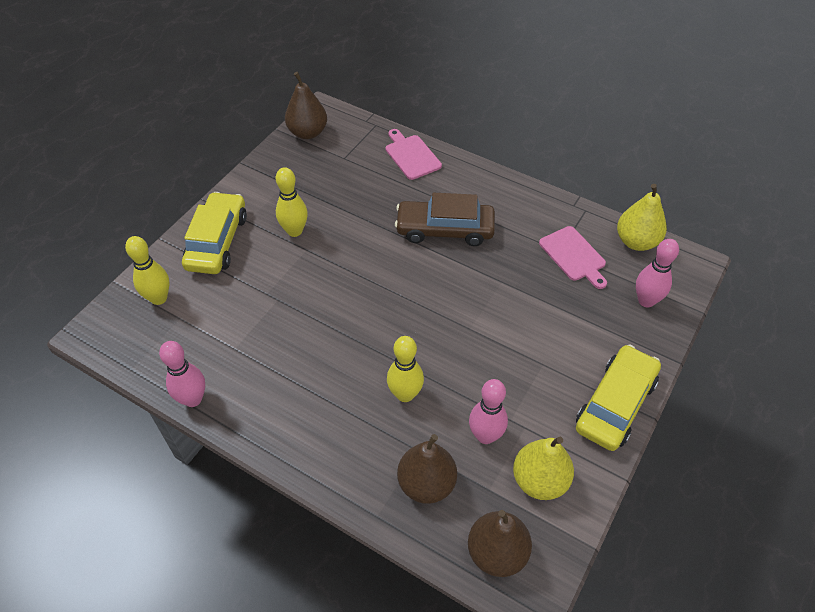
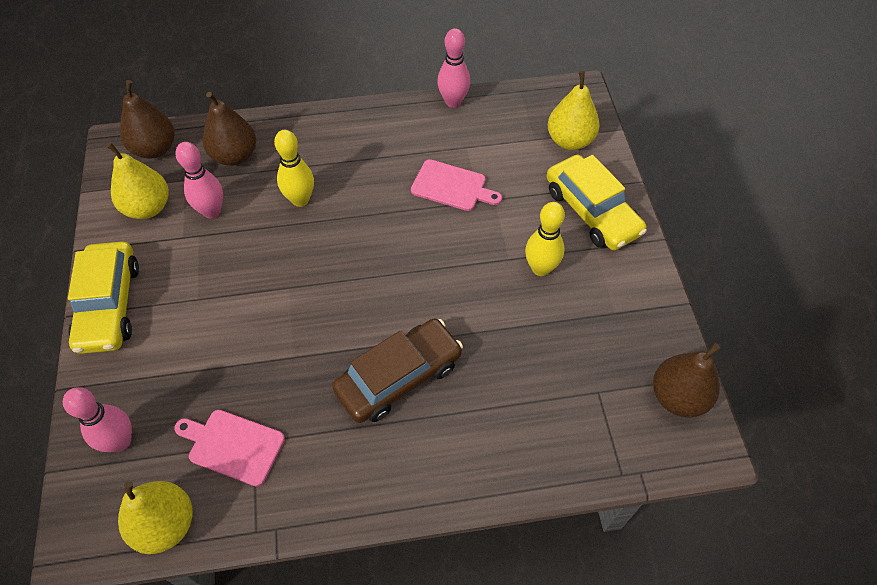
camera: 140 degrees right, 5 degrees up
yellow bowling pin [125,236,170,305] -> yellow pear [548,71,600,150]
pink cutting board [386,129,442,180] -> pink cutting board moved to [411,159,502,211]

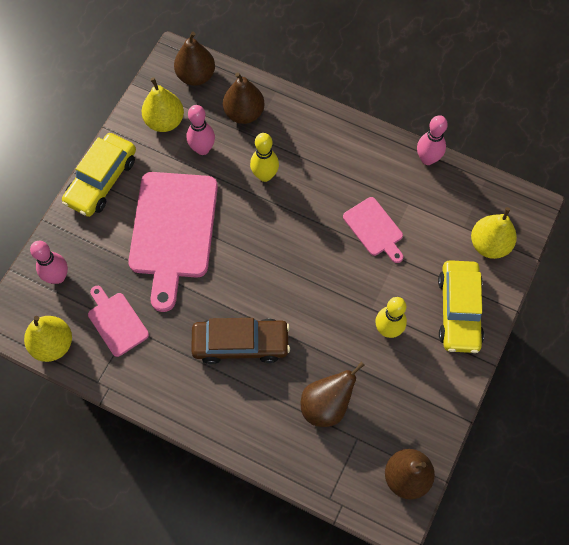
camera: 35 degrees right, 10 degrees up
none -> pink cutting board [128,172,218,312]
none -> brown pear [301,361,365,427]

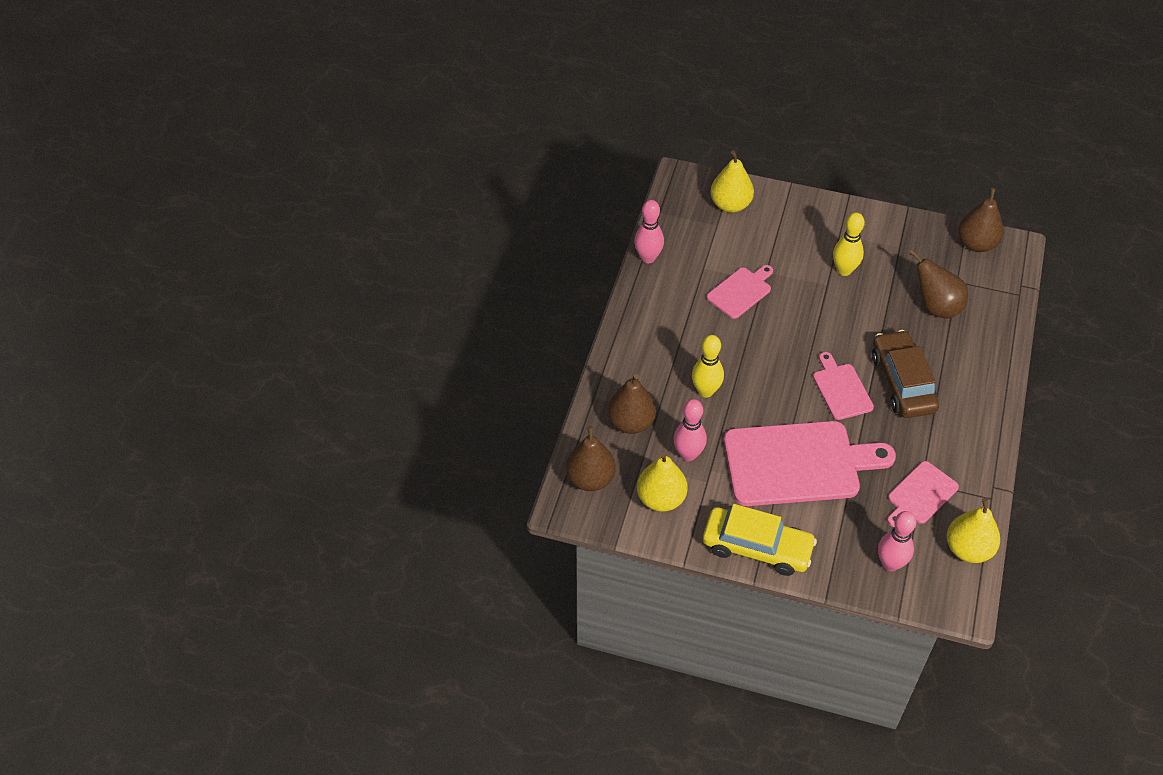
camera: 100 degrees left, 15 degrees down
yellow car [438,260,484,353] -> none
none -> pink cutting board [813,352,874,420]

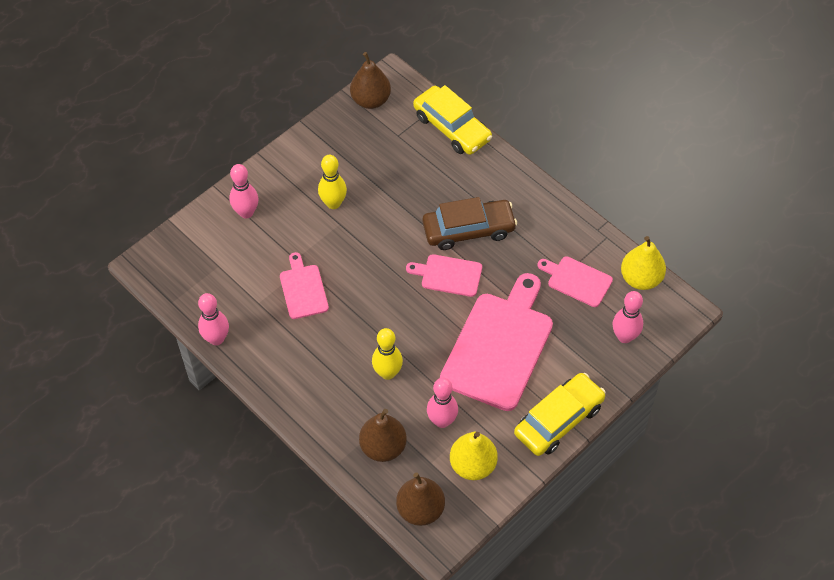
camera: 60 degrees left, 5 degrees up
yellow pear [710,150,754,213] -> none
brown car [872,330,939,418] -> brown car turned 150 degrees clockwise [423,197,517,250]
pink cutting board [887,461,959,527] -> pink cutting board turned 135 degrees clockwise [537,256,613,307]
brown pear [909,250,968,318] -> none
none -> pink bowling pin [229,164,258,219]
none -> yellow car [413,85,492,155]

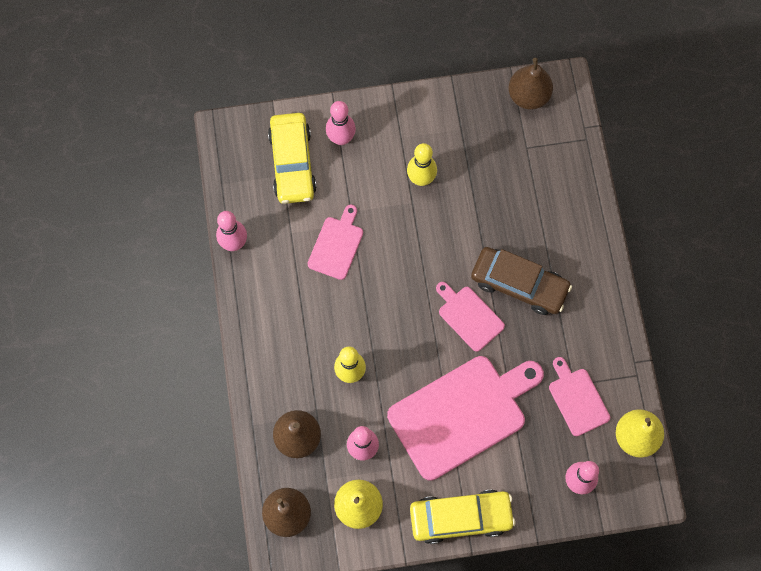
camera: 35 degrees right, 15 degrees up
yellow car [413,85,492,155] -> yellow car moved to [268,113,317,204]

